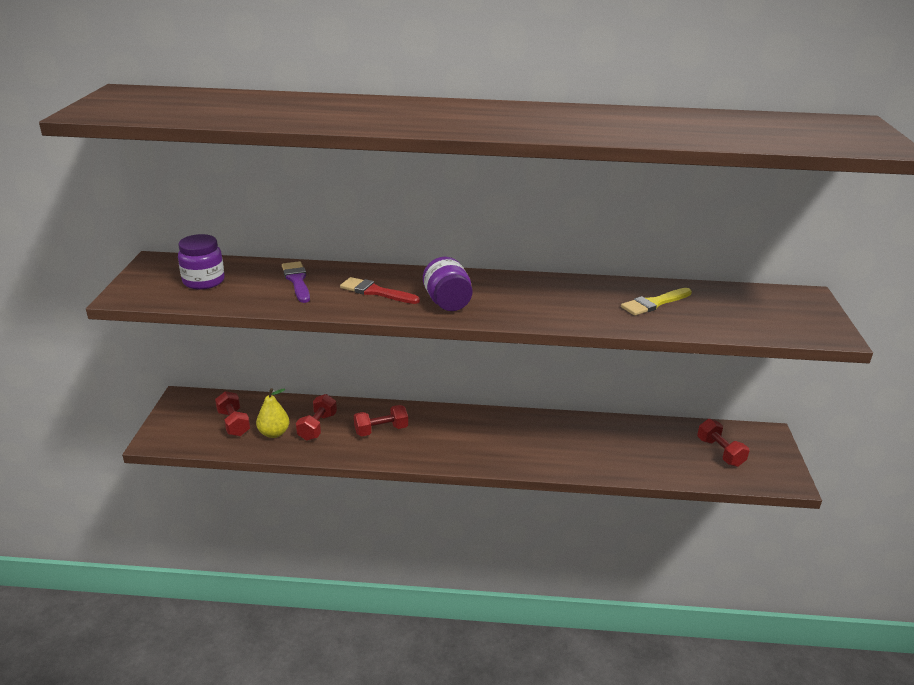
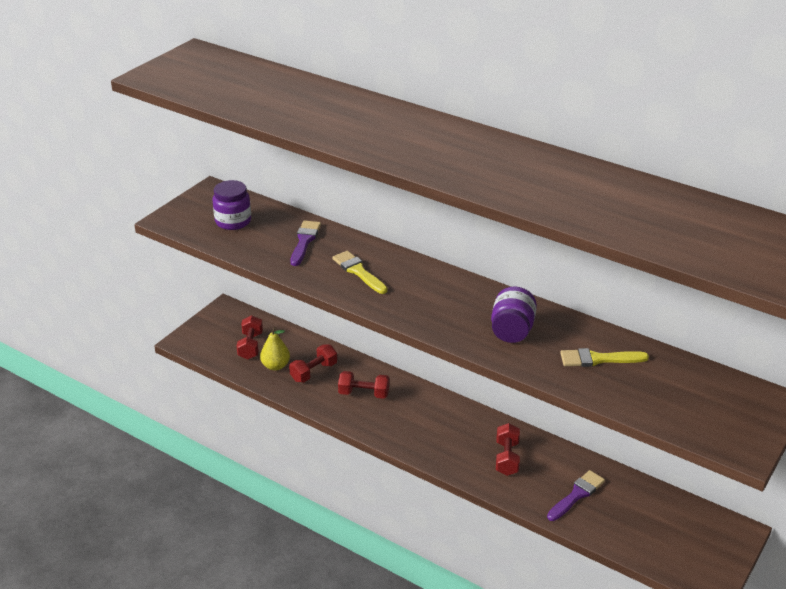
camera: 30 degrees right, 5 degrees up
red brush [340,277,420,304] -> yellow brush [332,251,388,294]
purple jar [423,257,473,311] -> purple jar moved to [491,287,537,343]
red dumbbell [697,419,749,467] -> red dumbbell moved to [496,423,520,476]
none -> purple brush [547,470,605,521]

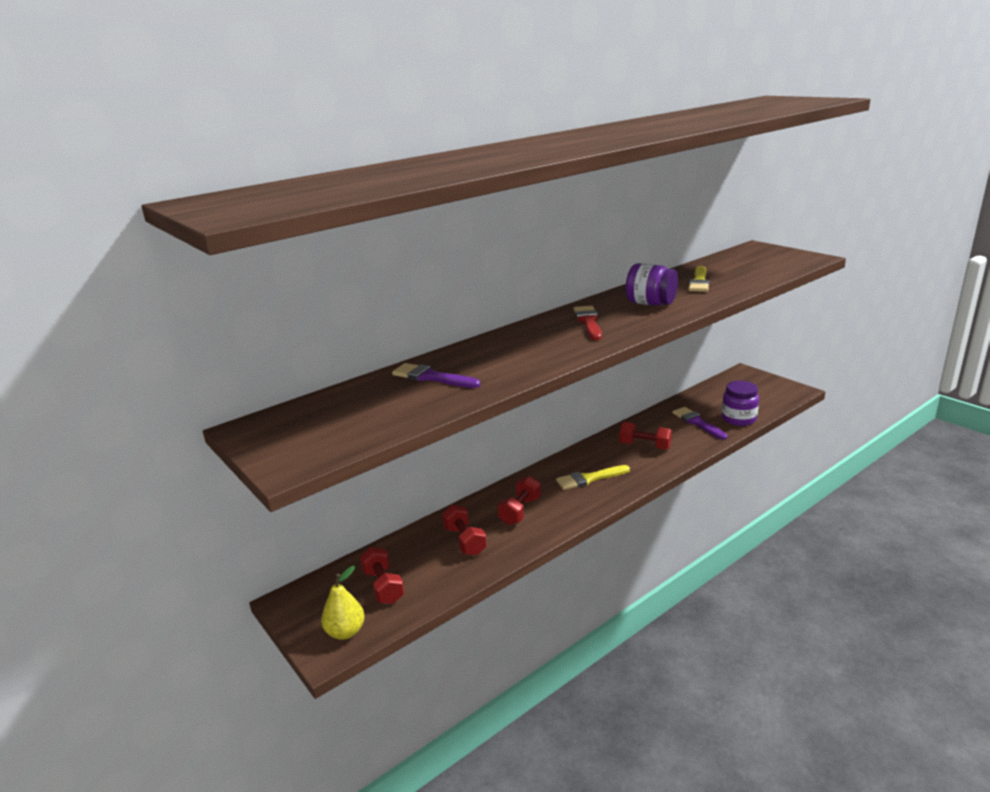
camera: 70 degrees left, 10 degrees down
purple jar [213,180,251,230] -> purple jar moved to [722,381,759,426]
red dumbbell [237,315,263,360] -> red dumbbell turned 45 degrees clockwise [360,546,404,604]
yellow pear [260,327,290,371] -> yellow pear moved to [321,566,365,640]
yellow brush [332,251,388,294] -> yellow brush moved to [556,465,630,490]
none -> red brush [573,306,602,340]

